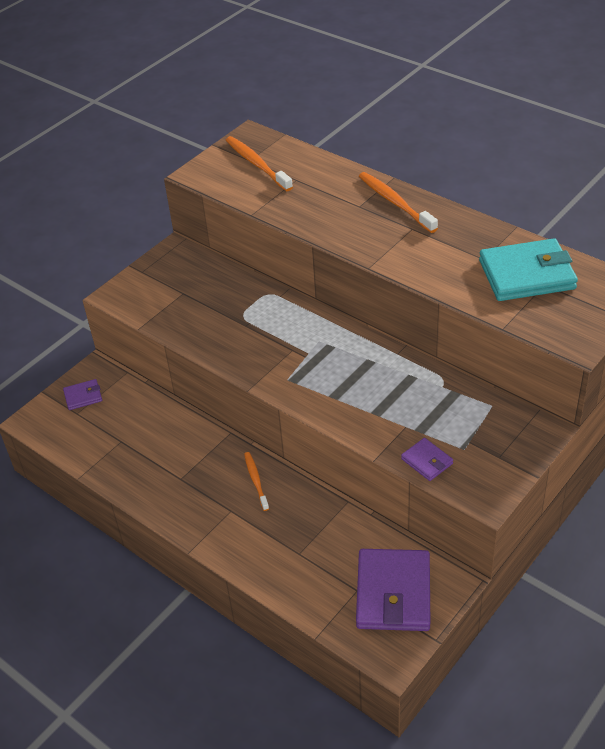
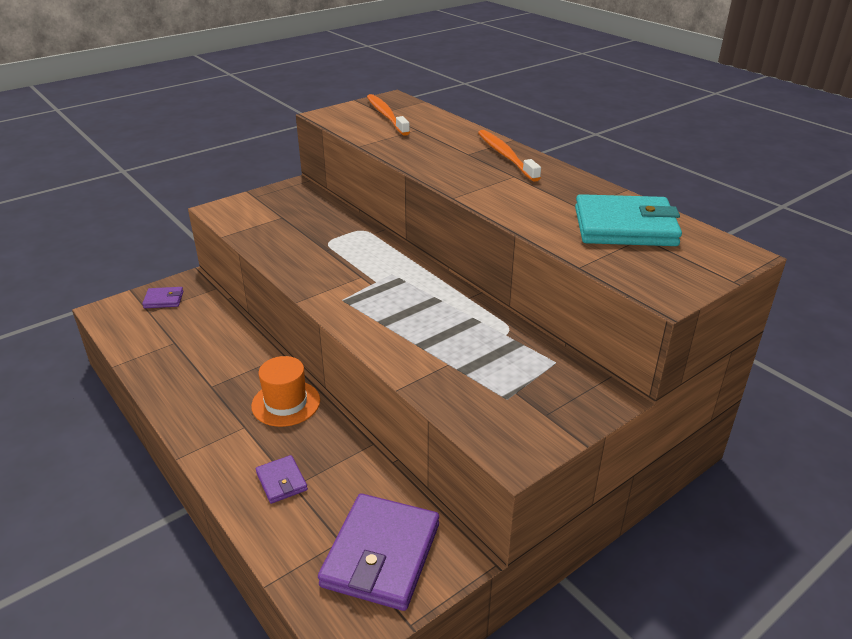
camera: 10 degrees right, 10 degrees down
orange toothbrush [244,452,269,511] -> orange hat [251,356,320,427]
purple wallet [401,438,453,481] -> purple wallet moved to [256,455,308,504]

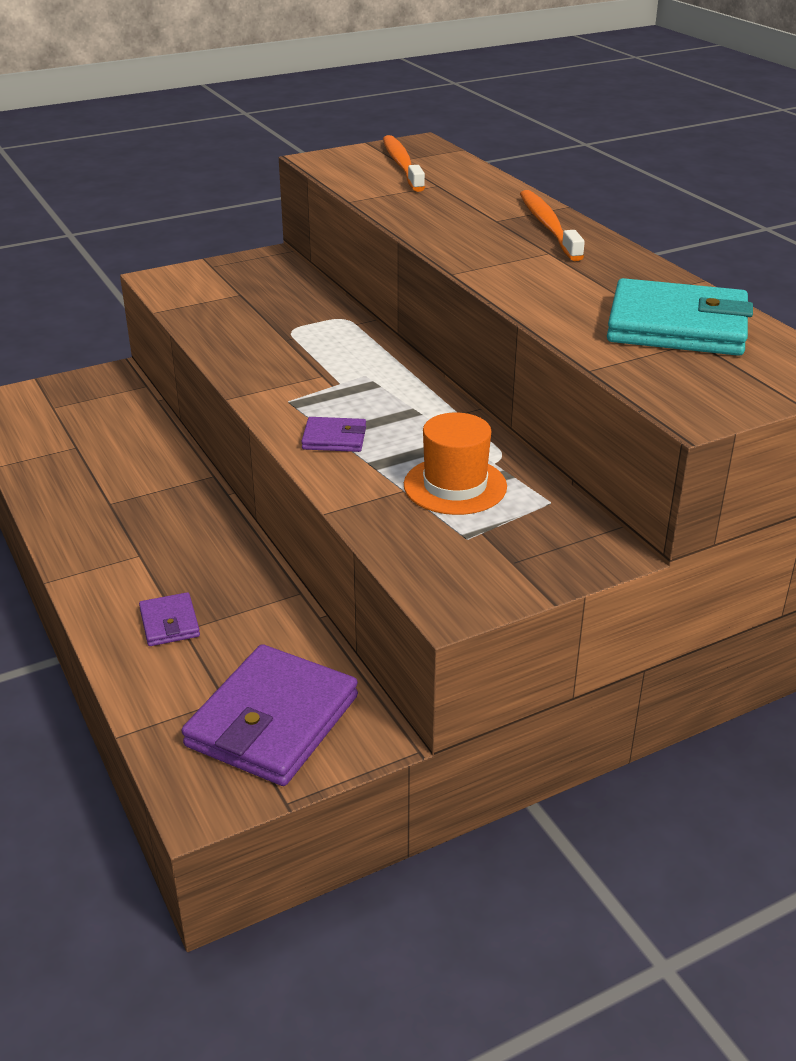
camera: 10 degrees right, 0 degrees up
purple wallet [142,287,183,308] -> purple wallet moved to [301,417,366,452]
orange hat [251,356,320,427] -> orange hat moved to [404,413,507,515]

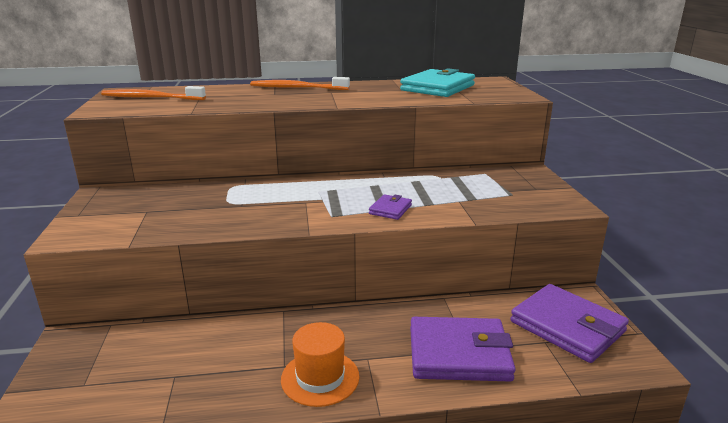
camera: 70 degrees left, 10 degrees down
purple wallet [139,592,200,646] -> purple wallet [410,317,516,382], size x2.10
orange hat [404,413,507,515] -> orange hat moved to [281,322,360,407]

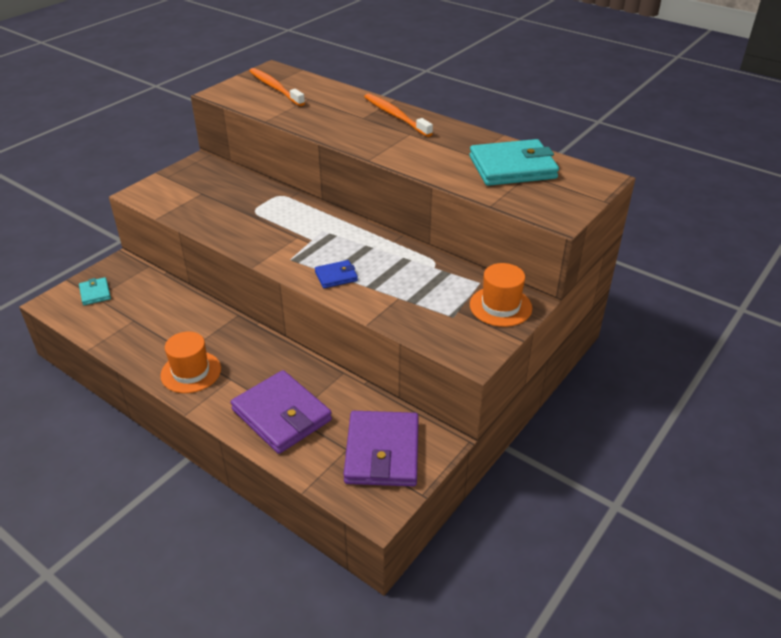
camera: 45 degrees right, 15 degrees up
purple wallet [369,194,412,220] -> blue wallet [315,260,358,288]
none -> turquoise wallet [79,277,111,305]
none -> orange hat [470,263,532,327]

